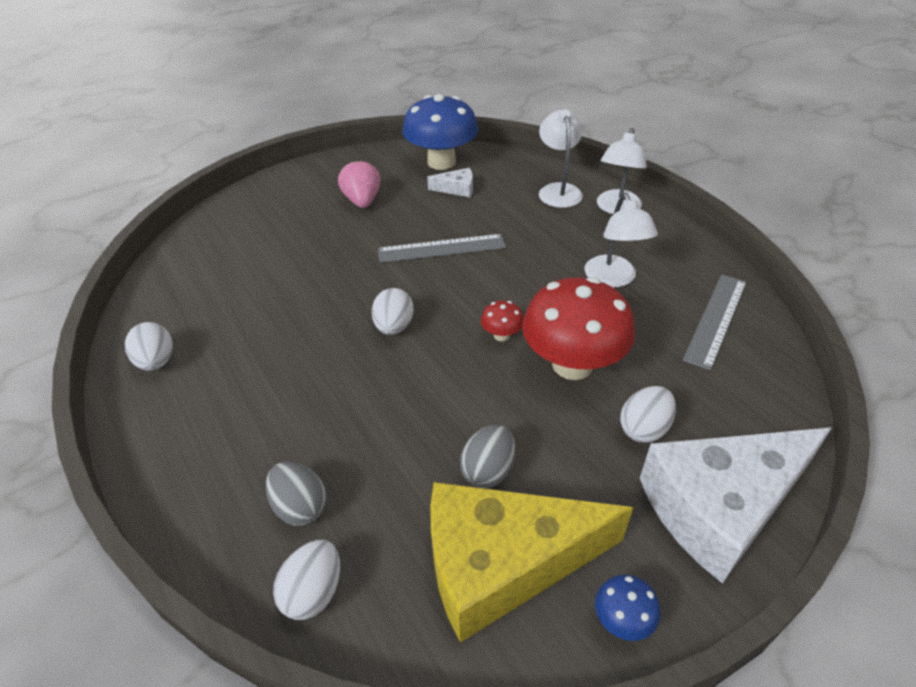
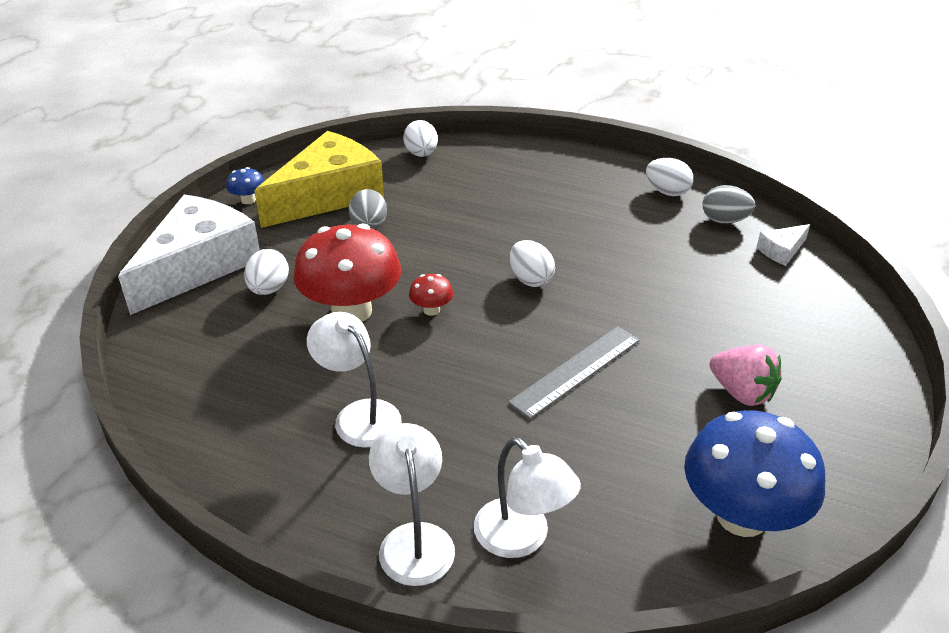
camera: 145 degrees right, 5 degrees down
grey egg [266,462,327,526] -> grey egg moved to [702,185,755,224]
white cheese [427,168,473,197] -> white cheese moved to [757,224,810,266]
grey ruler [683,275,747,371] -> none

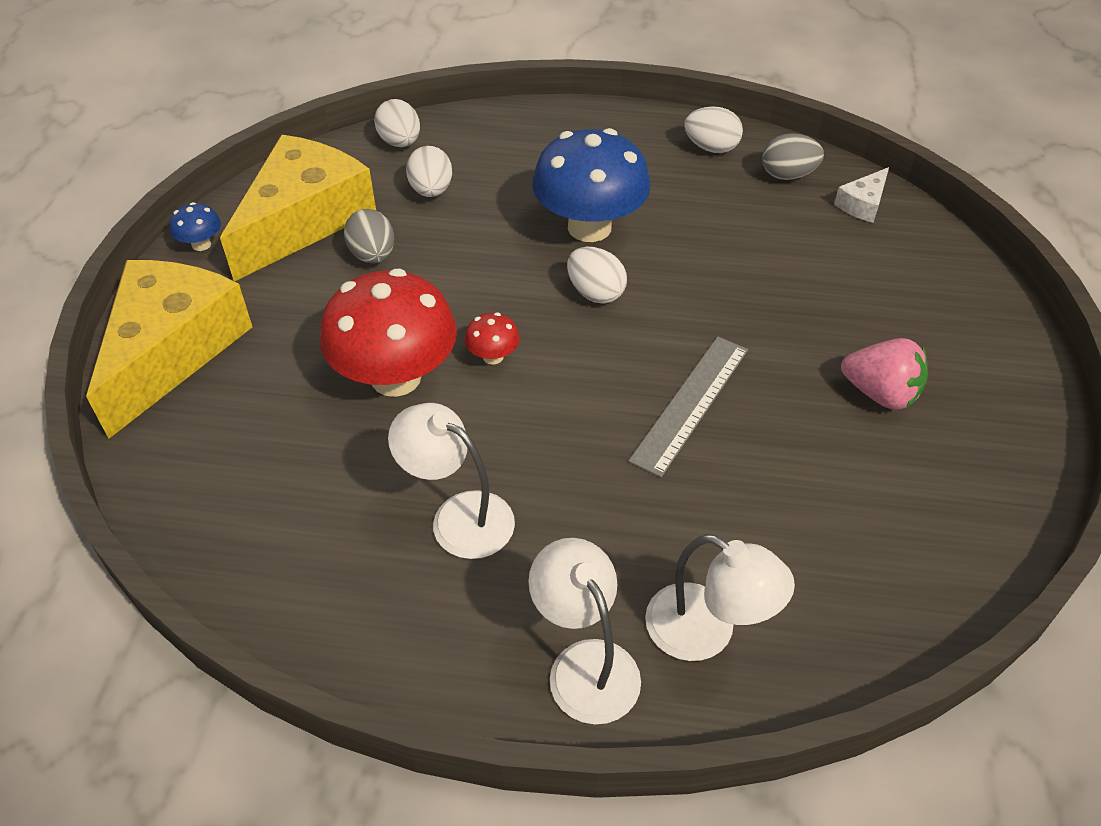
camera: 15 degrees left, 10 degrees up
white cheese [118,195,260,315] -> yellow cheese [86,260,252,439]
white egg [244,249,289,295] -> white egg moved to [406,146,452,197]
blue mushroom [684,410,825,537] -> blue mushroom moved to [532,128,651,242]

